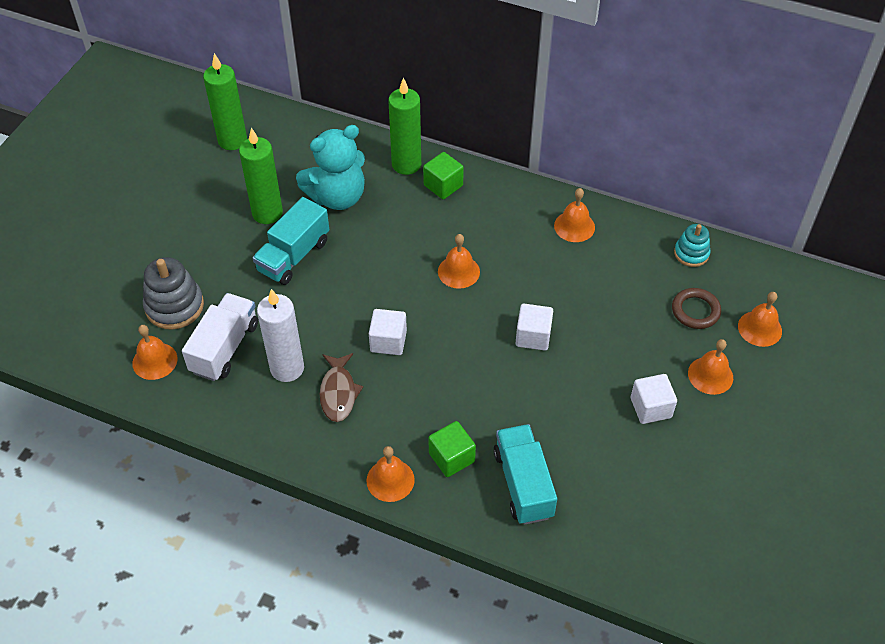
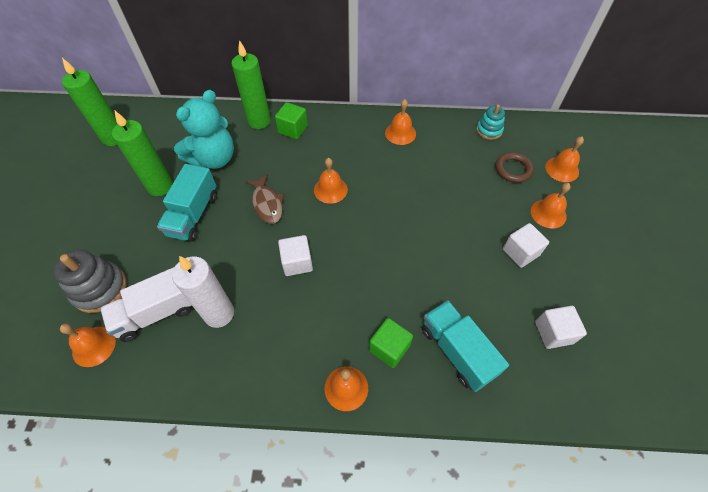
camera: 20 degrees left, 5 degrees up
white truck [182,293,258,381] -> white truck turned 120 degrees counterclockwise [100,267,192,342]
brown fish [320,353,363,422] -> brown fish moved to [245,174,284,224]
white cube [516,304,553,351] -> white cube moved to [535,306,587,349]

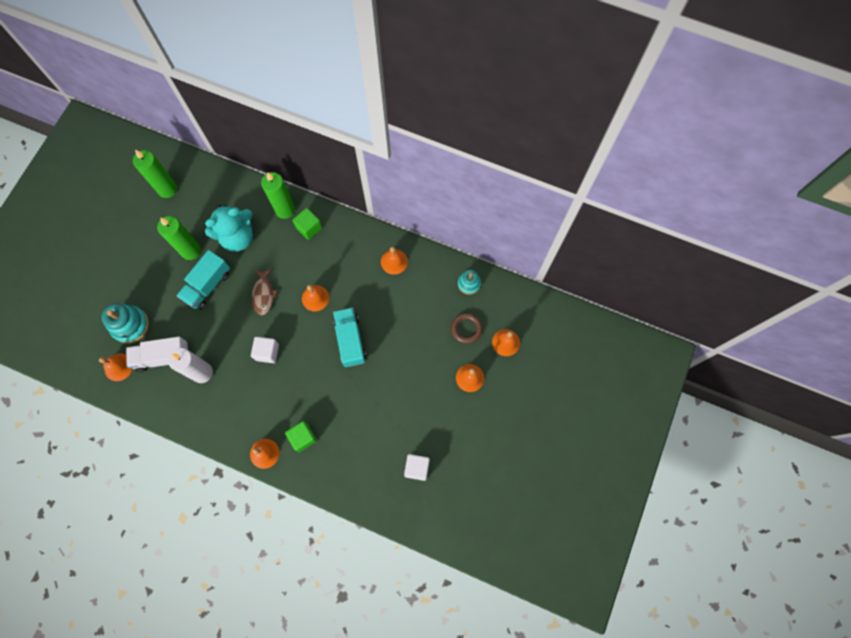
camera: 20 degrees right, 15 degrees up
grey stacking toy [53,249,127,313] -> turquoise stacking toy [101,303,149,344]
turquoise truck [422,300,509,392] -> turquoise truck moved to [333,307,366,367]
white cube [503,223,549,268] -> none

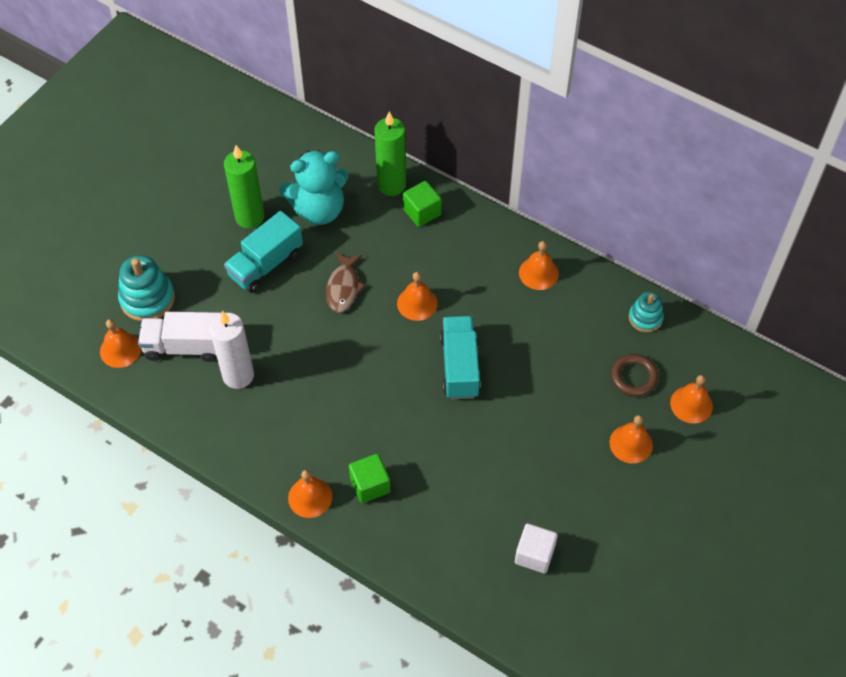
camera: 10 degrees right, 15 degrees down
green candle [133,150,177,198] -> none
white cube [251,337,279,363] -> none

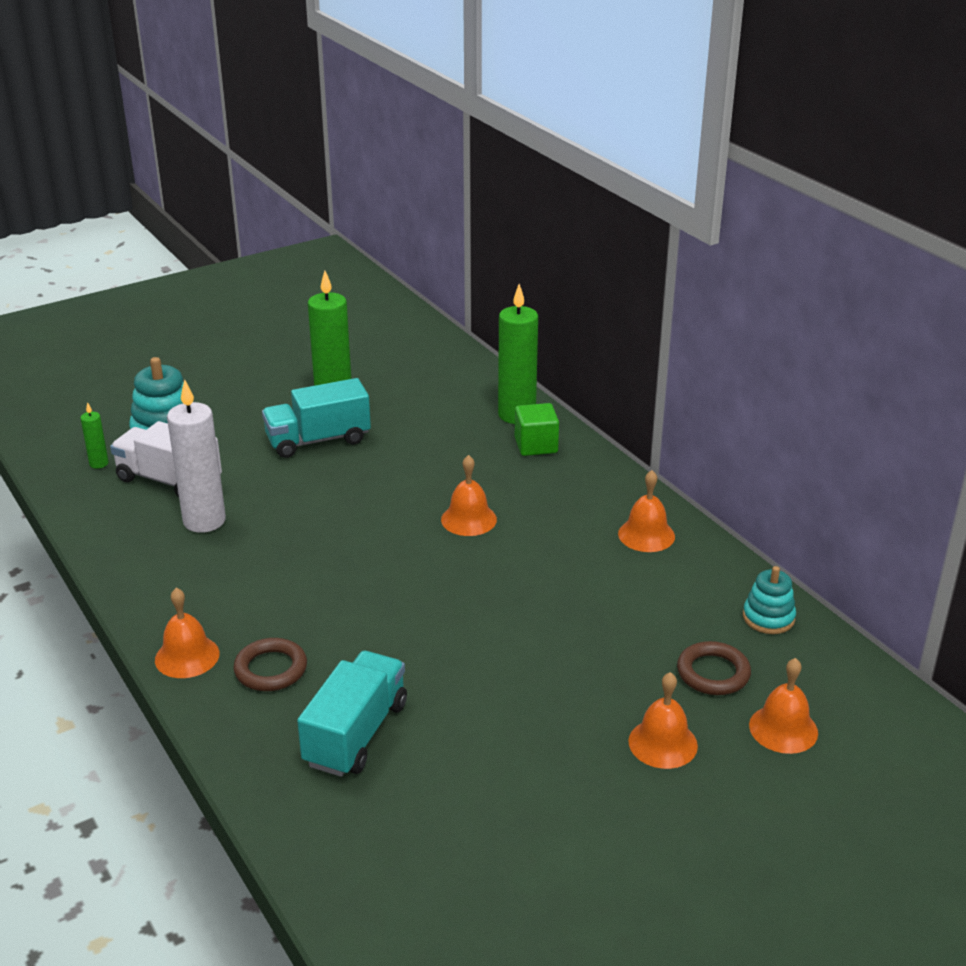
camera: 25 degrees right, 25 degrees down
orange bell [100,319,141,368] -> green candle [81,402,109,469]
turquoise teddy bear [279,150,349,225] -> none
brown fish [326,252,366,313] -> none
green cube [349,454,390,503] -> brown ring [233,638,307,691]
turquoise truck [440,316,481,399] -> turquoise truck moved to [297,651,407,777]
white cube [515,523,558,573] -> none

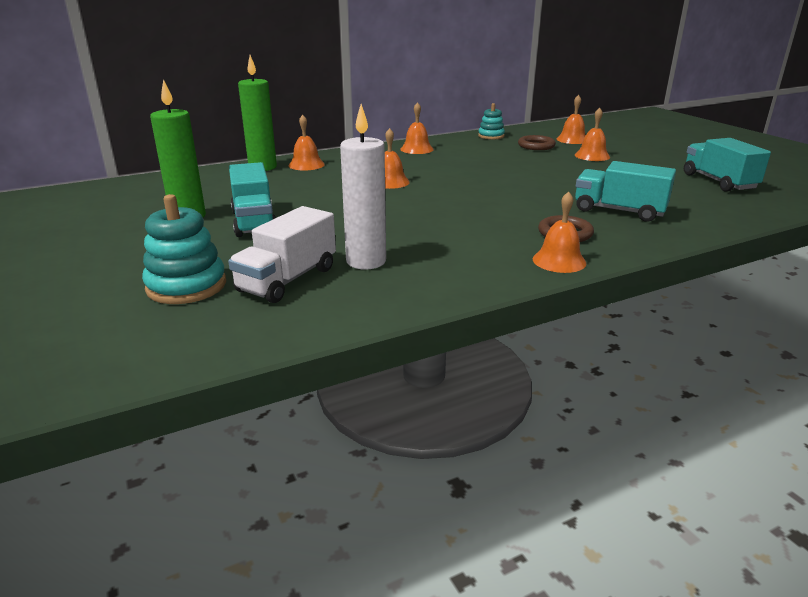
camera: 85 degrees left, 5 degrees down
green candle [81,402,109,469] -> none
green cube [515,403,559,456] -> orange bell [289,115,325,171]
none -> turquoise truck [684,138,771,192]

